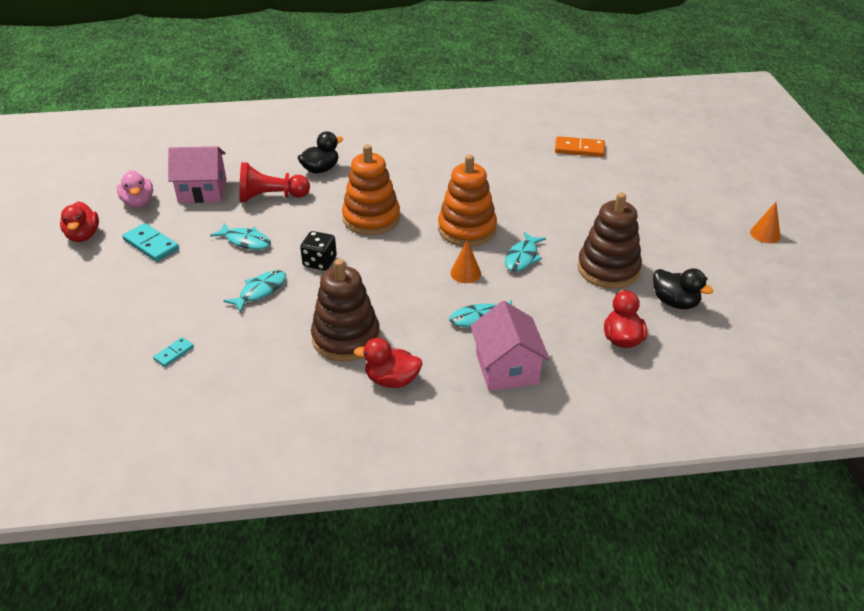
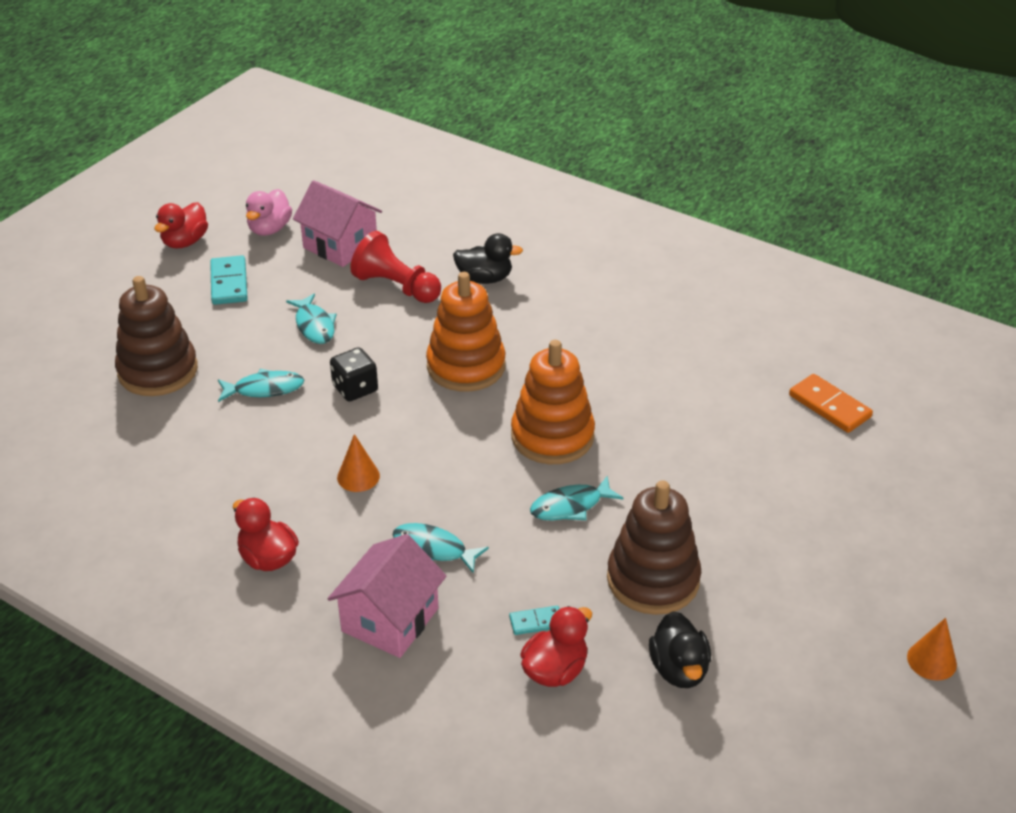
camera: 40 degrees right, 0 degrees up
turquoise domino [153,337,194,367] -> turquoise domino moved to [509,606,559,635]
brown stacking toy [311,259,380,362] -> brown stacking toy moved to [115,276,198,396]
orange cone [450,240,481,283] -> orange cone moved to [337,434,380,492]

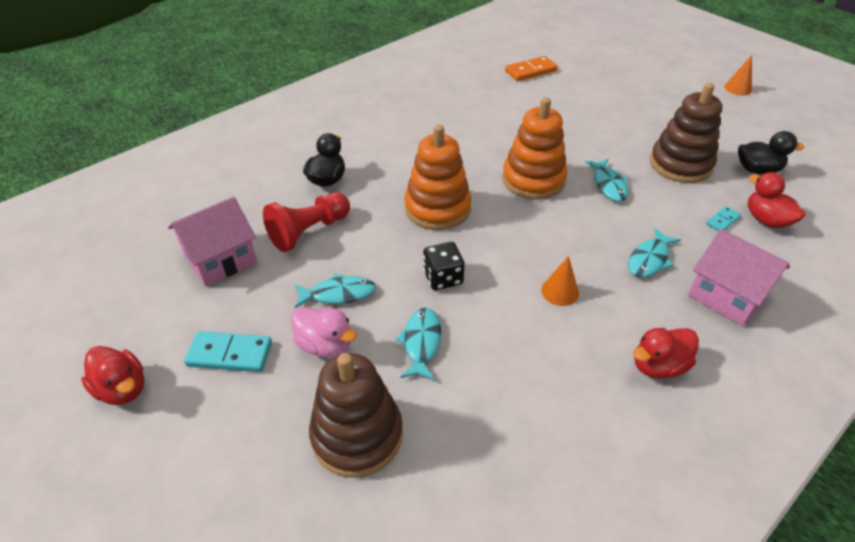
camera: 75 degrees left, 5 degrees up
pink duck [246,189,292,236] -> pink duck moved to [291,307,357,358]
turquoise domino [509,606,559,635] -> turquoise domino turned 45 degrees clockwise [706,206,741,231]

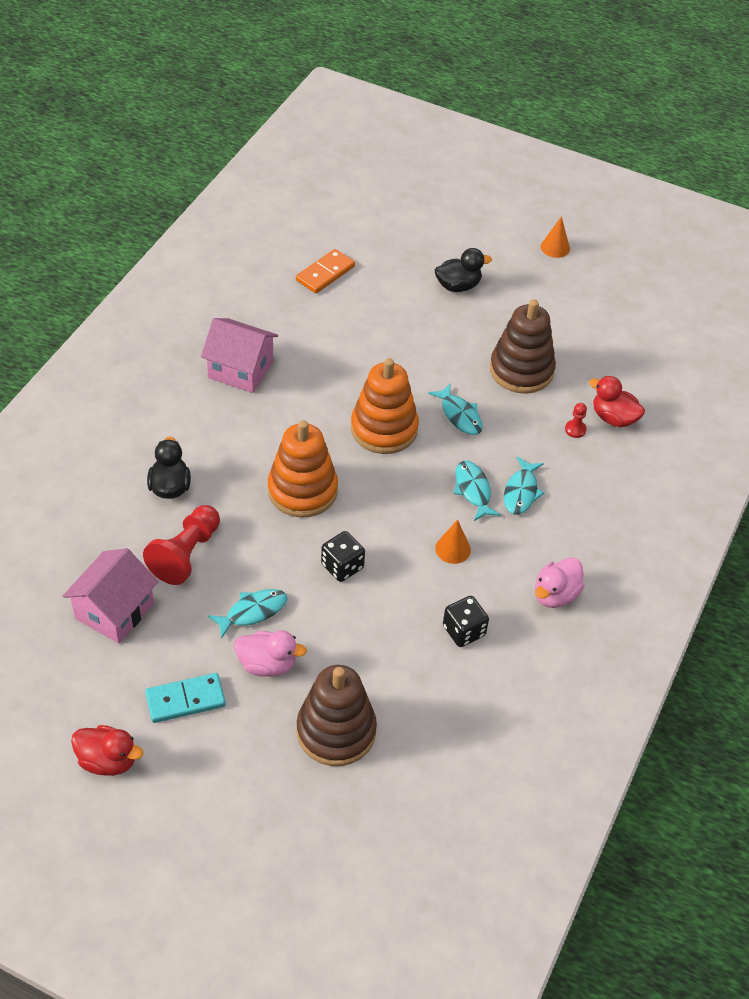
camera: 25 degrees left, 5 degrees up
turquoise fish [396,308,441,381] -> turquoise fish moved to [454,461,501,521]
red duck [633,328,699,379] -> pink duck [535,557,584,608]
pink house [688,229,790,326] -> pink house moved to [201,318,278,393]
turquoise domino [706,206,741,231] -> red pawn [565,403,587,438]
black duck [738,131,804,174] -> black duck moved to [435,248,492,292]
none -> black dice [443,596,489,647]

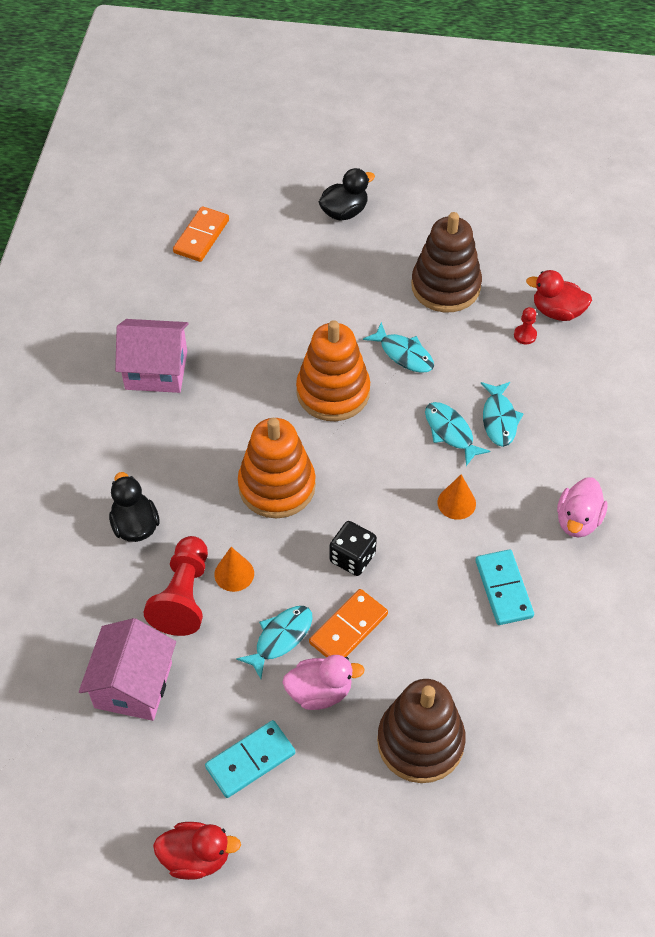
camera: 15 degrees left, 5 degrees up
black dice [443,596,489,647] -> turquoise domino [476,550,534,625]
orange cone [541,216,570,258] -> orange cone moved to [214,547,254,592]
none -> orange domino [309,589,388,658]

